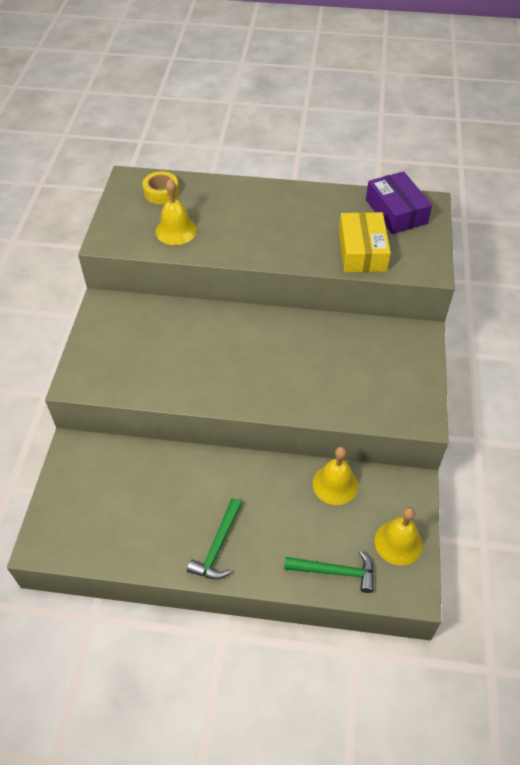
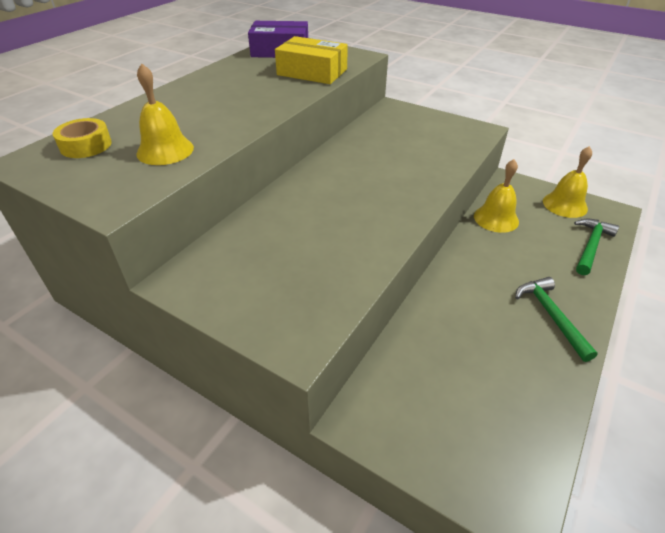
camera: 65 degrees left, 10 degrees down
green hammer [187,498,242,579] -> green hammer turned 150 degrees counterclockwise [515,277,598,362]

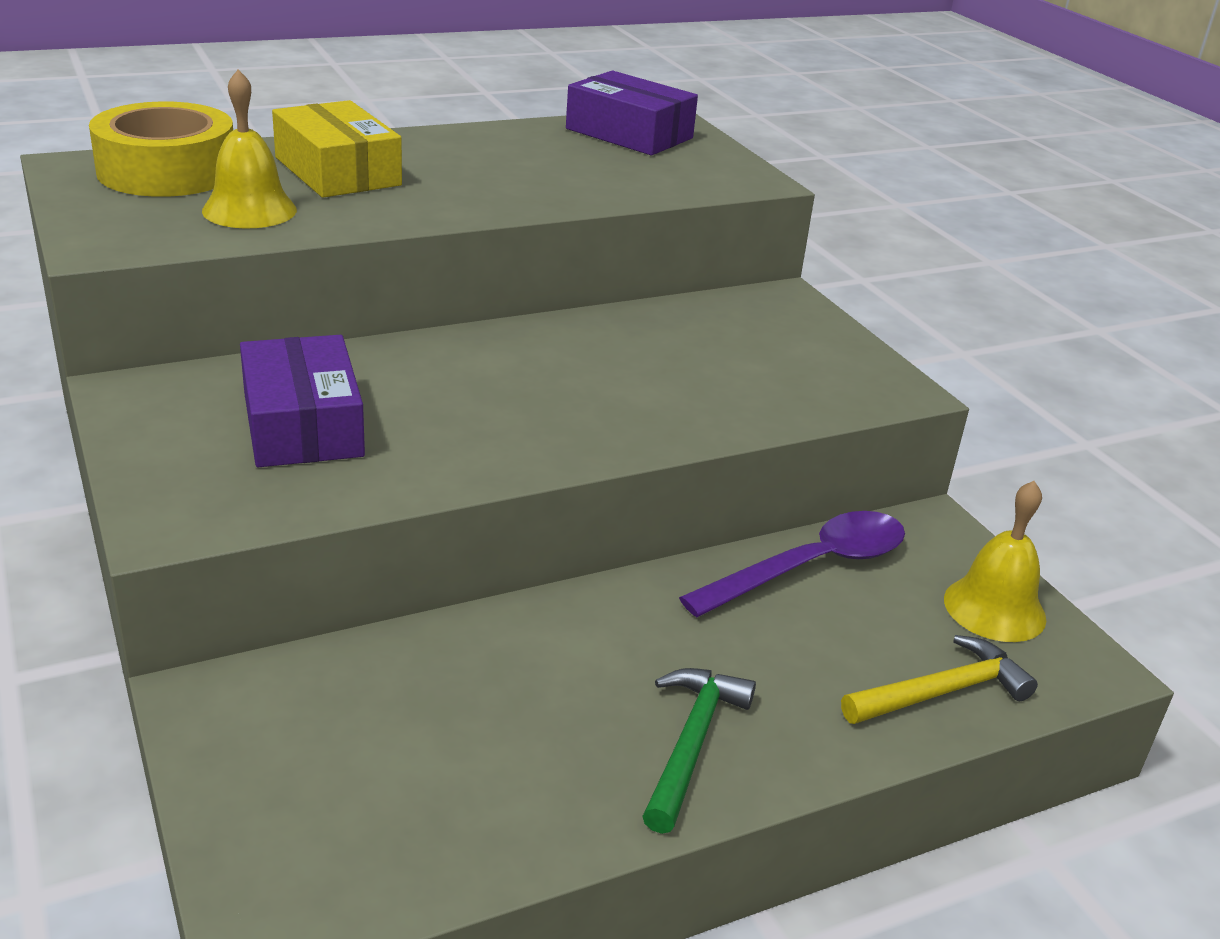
camera: 30 degrees right, 10 degrees down
yellow tape [53,118,112,158] -> yellow tape [89,101,233,197], size x1.74
yellow box [275,36,348,84] -> yellow box moved to [272,100,402,198]
yellow bell [474,159,519,233] -> purple spoon [679,511,905,617]
green hammer [574,219,619,275] -> yellow hammer [841,635,1038,724]
none -> purple box [240,335,365,467]

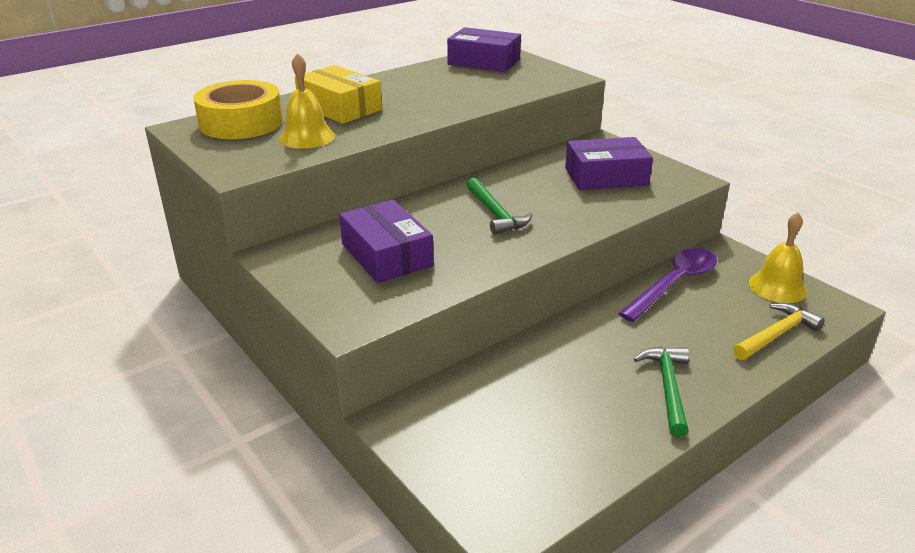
camera: 10 degrees left, 0 degrees up
none -> green hammer [466,178,533,235]
none -> purple box [565,137,653,190]

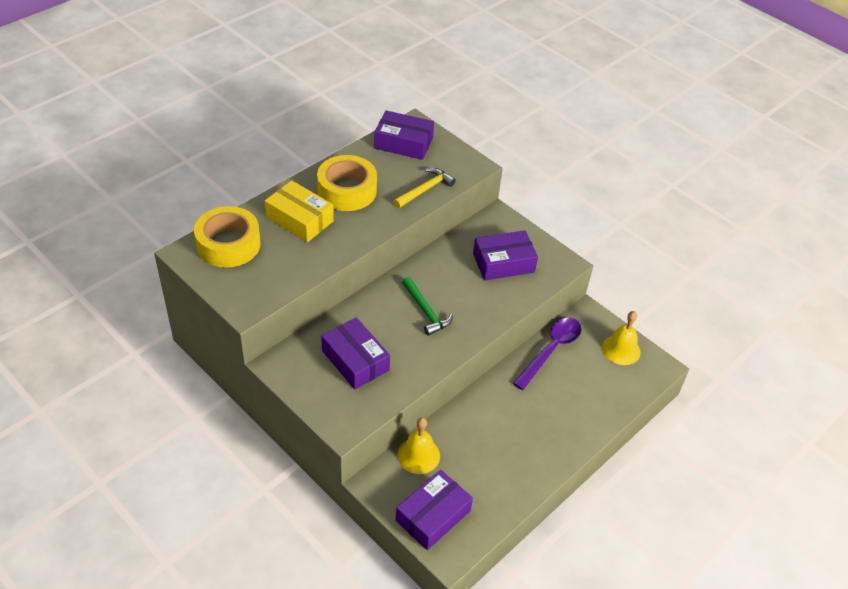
camera: 10 degrees left, 15 degrees up
yellow bell [279,53,335,149] -> yellow bell moved to [397,417,440,474]
green hammer [634,347,689,437] -> none
yellow hammer [733,303,825,360] -> yellow hammer moved to [393,168,456,208]
none -> yellow tape [317,155,377,211]
none -> purple box [396,470,473,550]

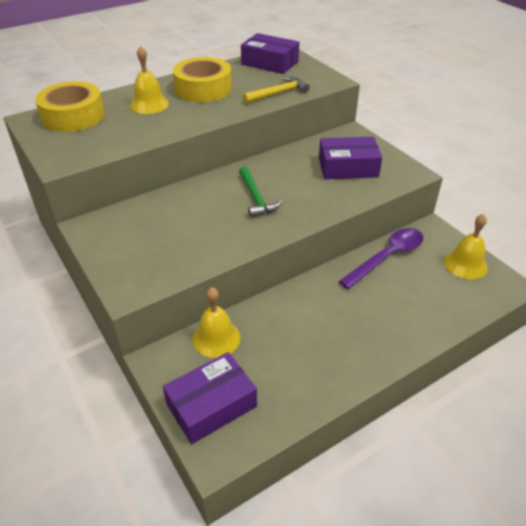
camera: 15 degrees right, 5 degrees down
yellow box [265,180,334,242] -> yellow bell [130,46,169,114]
purple box [321,318,390,389] -> none

